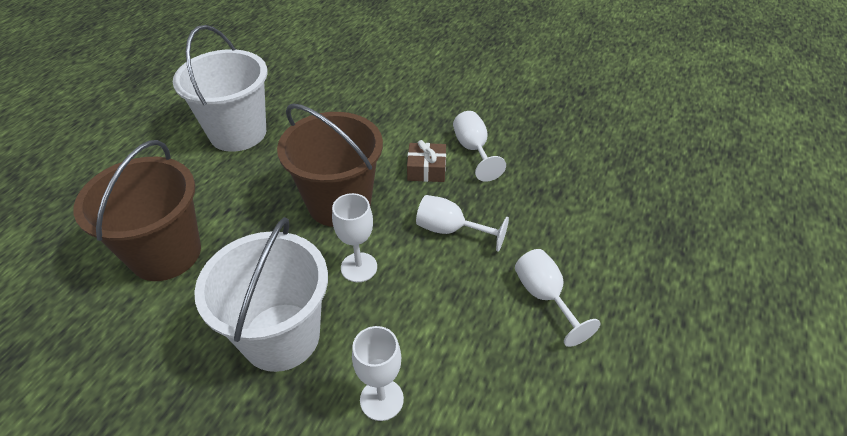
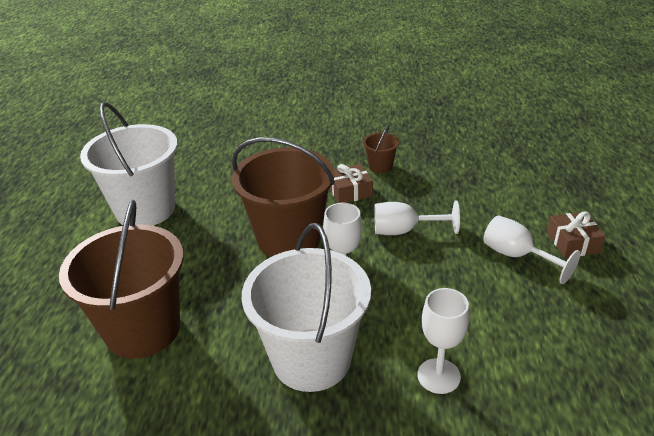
camera: 20 degrees left, 10 degrees down
white goblet [453,111,506,182] -> brown bucket [363,125,399,173]
none -> brown gift [547,212,606,258]

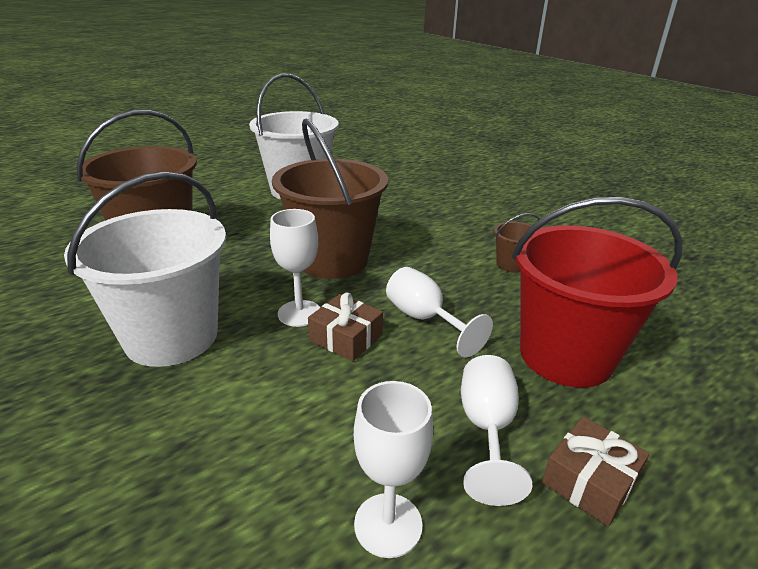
camera: 50 degrees right, 5 degrees down
brown gift [329,164,373,203] -> brown gift moved to [308,292,383,361]
white goblet [418,288,469,394] -> white goblet moved to [354,381,433,558]
none -> red bucket [512,197,683,388]

